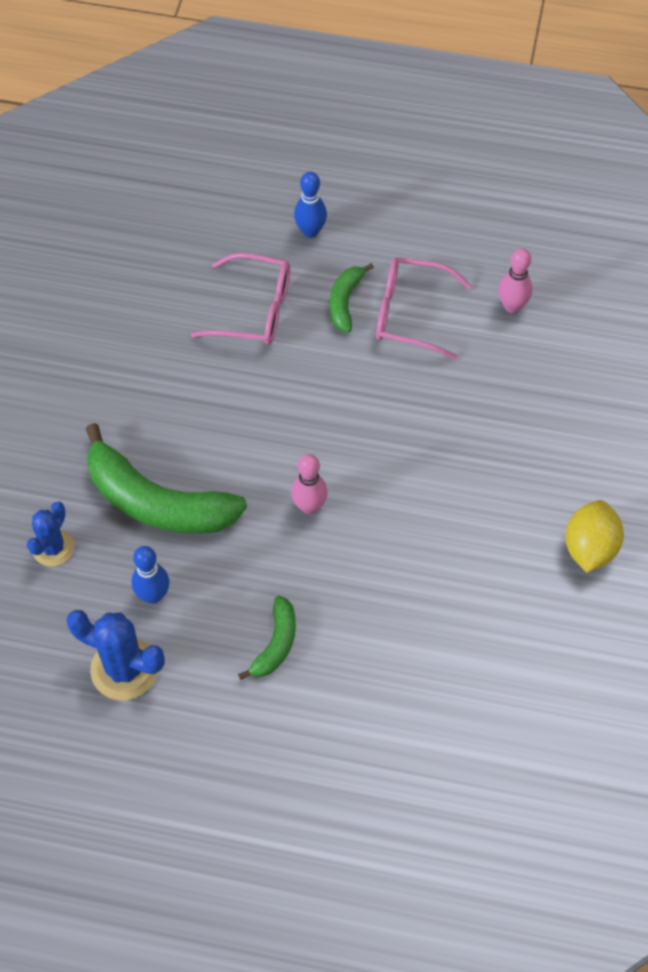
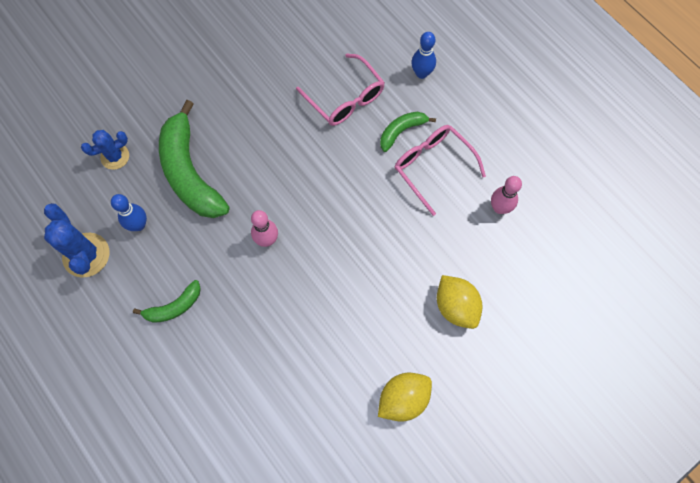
camera: 40 degrees right, 10 degrees up
none -> yellow lemon [437,275,482,329]

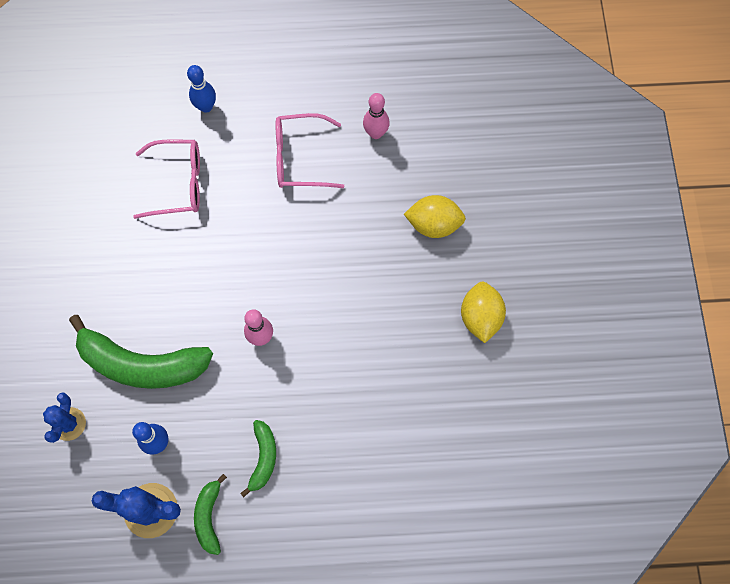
camera: 55 degrees left, 0 degrees up
green banana [380,112,436,152] -> green banana moved to [194,474,227,555]

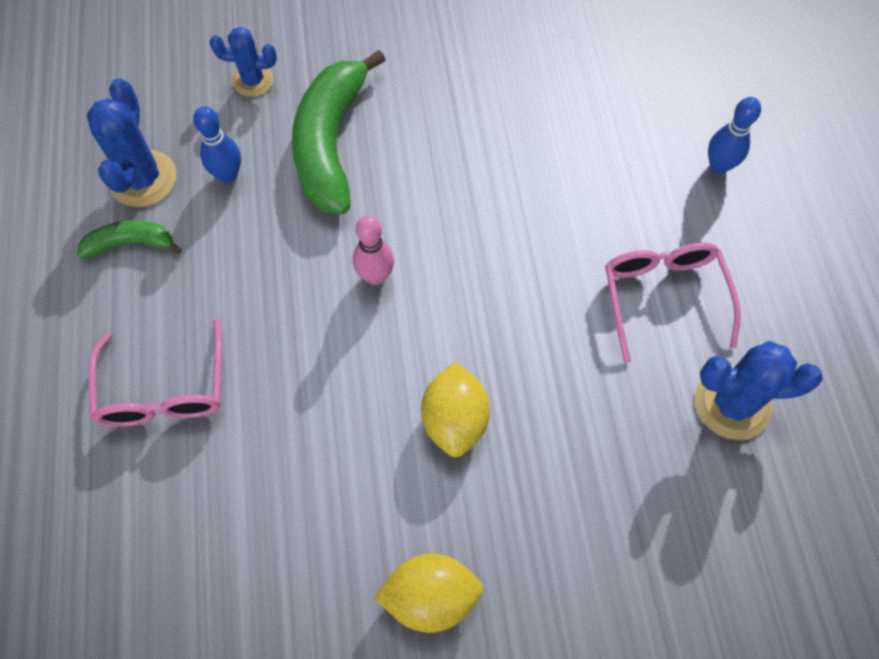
camera: 85 degrees right, 5 degrees down
pink glasses [133,139,200,219] -> pink glasses moved to [89,319,222,427]
green banana [240,420,276,497] -> none
pink bowling pin [363,93,390,139] -> blue cactus [695,341,823,440]
yellow lemon [404,195,466,238] -> yellow lemon moved to [421,362,490,457]

